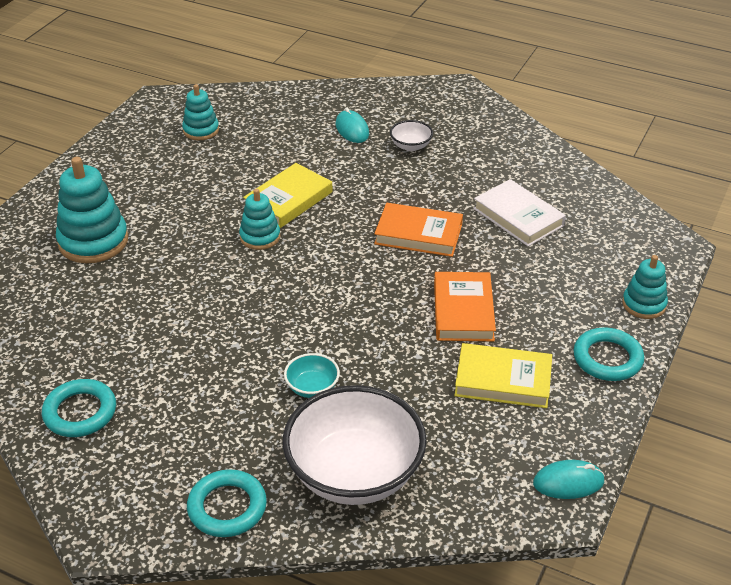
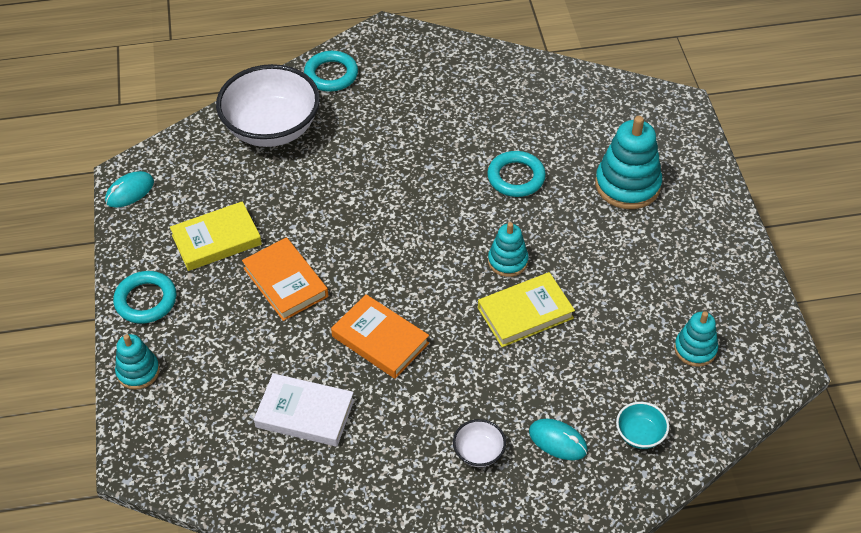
camera: 145 degrees right, 10 degrees up
turquoise ring [42,379,116,437] -> turquoise ring moved to [487,151,546,197]
yellow book [243,163,333,228] -> yellow book turned 60 degrees clockwise [478,272,575,347]
turquoise bowl [284,353,340,398] -> turquoise bowl moved to [616,402,669,449]
orange book [374,203,463,257] -> orange book turned 60 degrees clockwise [331,294,429,379]

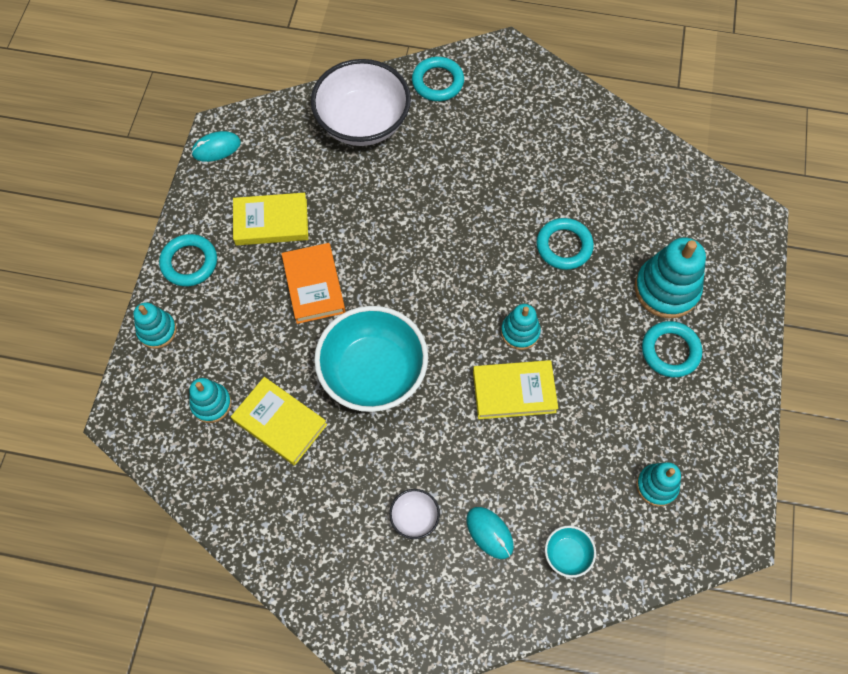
camera: 20 degrees right, 15 degrees up
white book [254,373,354,447] -> yellow book [231,377,327,466]
orange book [331,294,429,379] -> turquoise bowl [314,306,428,412]
none -> turquoise stacking toy [189,378,231,423]
none -> turquoise ring [642,321,702,377]

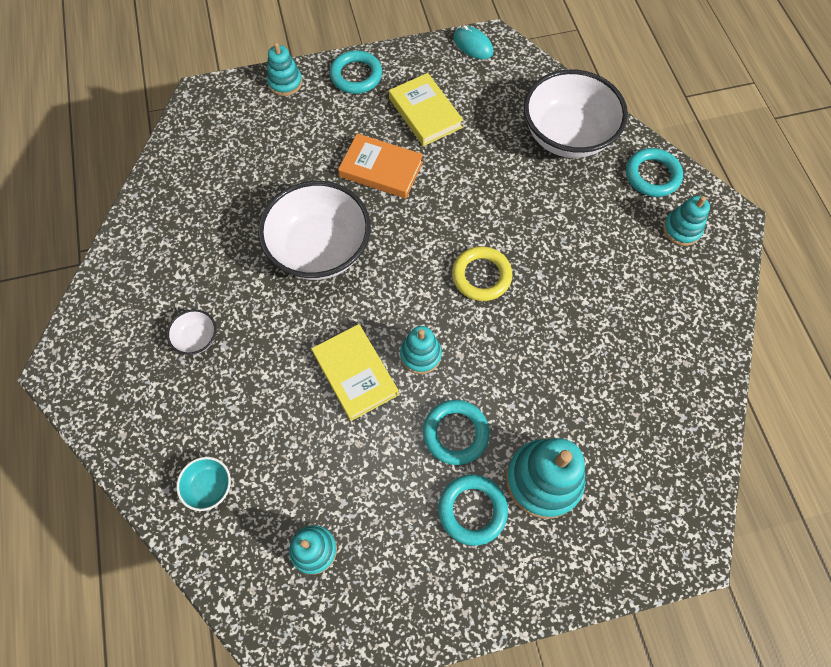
camera: 65 degrees right, 0 degrees up
turquoise stacking toy [189,378,231,423] -> turquoise stacking toy moved to [663,196,710,246]
yellow book [231,377,327,466] -> none
orange book [281,243,346,324] -> orange book turned 60 degrees clockwise [338,133,423,198]
turquoise bowl [314,306,428,412] -> white bowl [258,181,371,280]
turquoise mouse [466,507,514,559] -> none
turquoise ring [536,218,594,270] -> turquoise ring moved to [423,400,490,465]
none -> yellow ring [452,246,513,301]

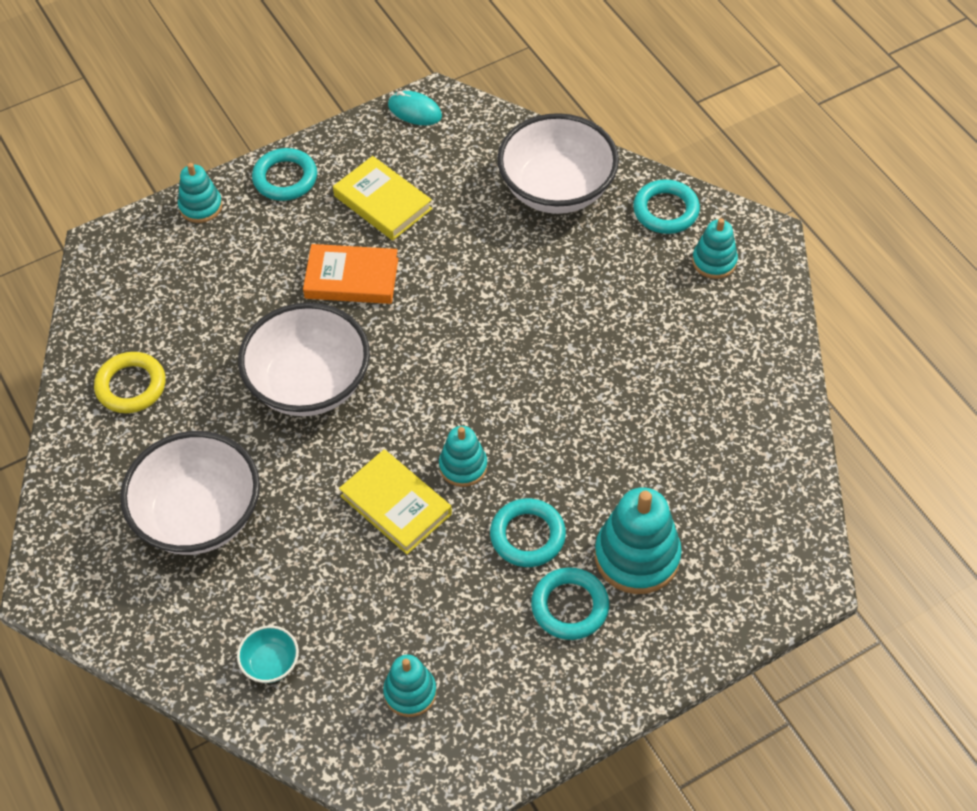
camera: 15 degrees left, 10 degrees down
white bowl [167,309,216,355] -> white bowl [120,431,260,555], size x2.34
yellow ring [452,246,513,301] -> yellow ring moved to [94,352,166,413]

